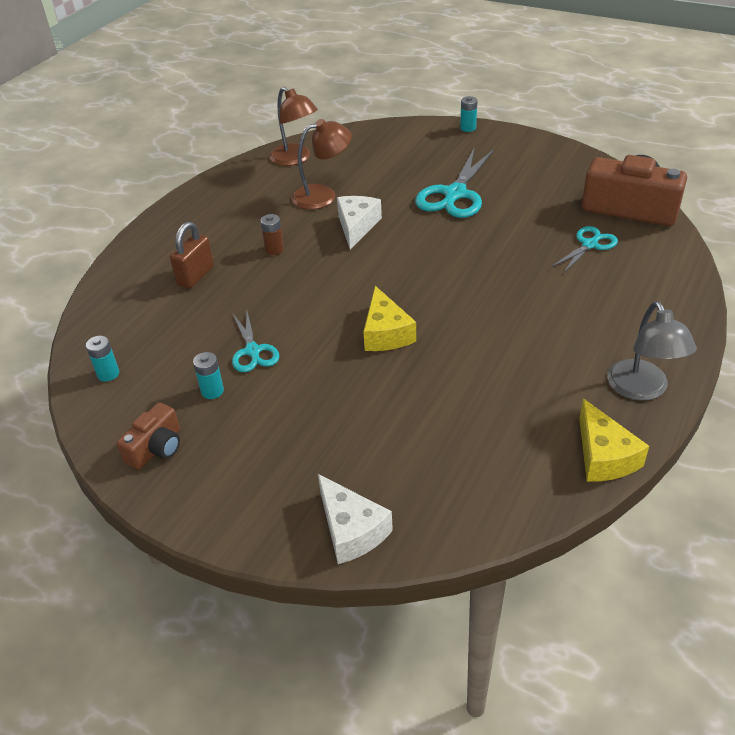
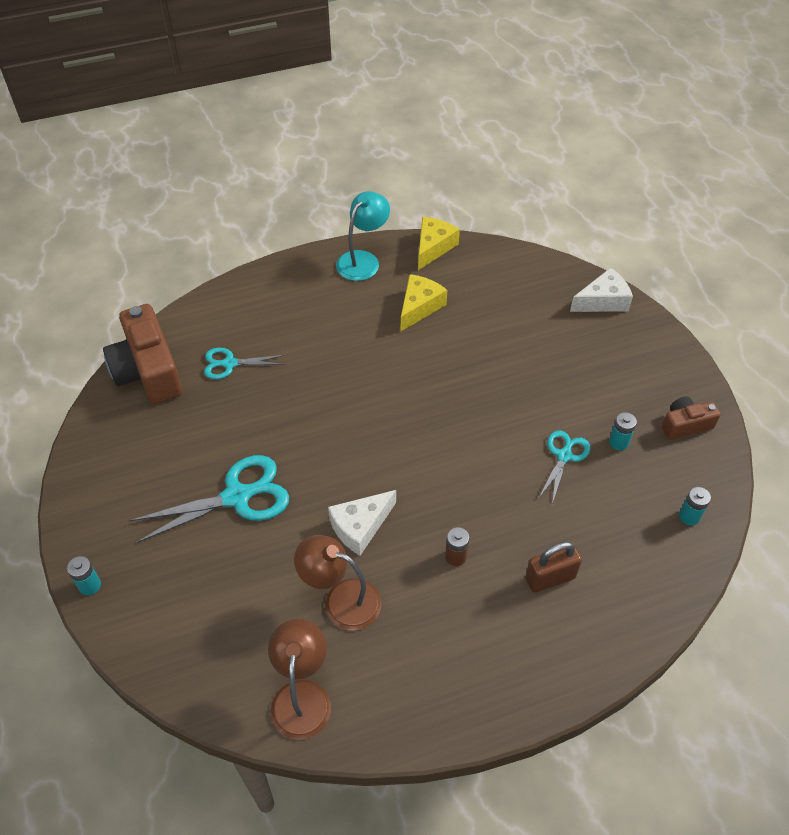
camera: 140 degrees left, 10 degrees up
white cheese [318,474,393,564] -> white cheese turned 60 degrees clockwise [570,268,633,312]
yellow cheese [363,286,416,351] -> yellow cheese moved to [401,274,447,331]
grey lamp [607,301,697,401] -> turquoise lamp [336,191,390,281]

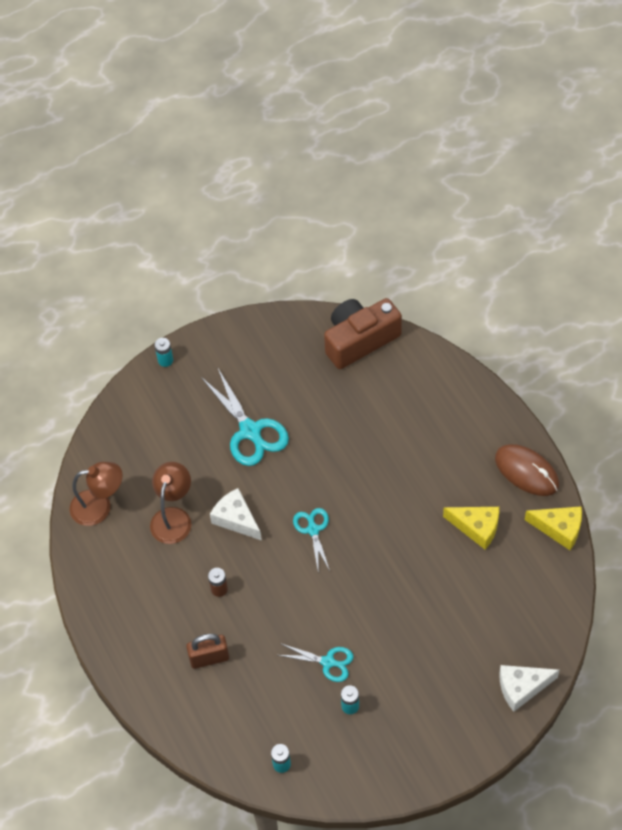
camera: 85 degrees right, 5 degrees up
turquoise scissors [204,348,285,379] -> turquoise scissors moved to [293,508,330,571]
turquoise lamp [336,191,390,281] -> brown mouse [495,444,559,496]
brown padlock [525,541,582,593] -> brown padlock turned 75 degrees counterclockwise [186,634,229,669]
white cheese [570,268,633,312] -> white cheese turned 105 degrees clockwise [499,665,560,712]
brown camera [662,397,720,440] -> none

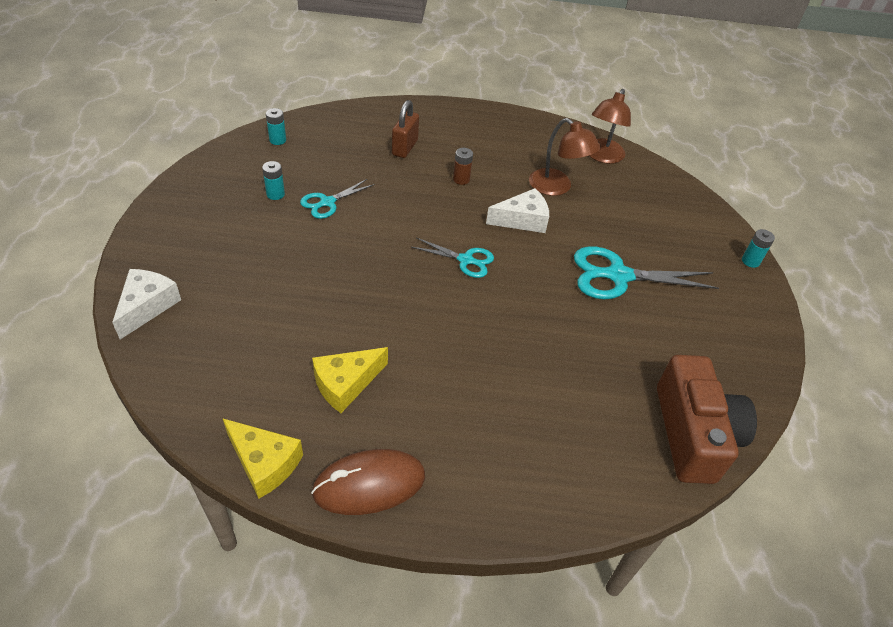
camera: 115 degrees right, 10 degrees down
yellow cheese [525,506,582,550] -> yellow cheese turned 105 degrees counterclockwise [222,418,303,499]

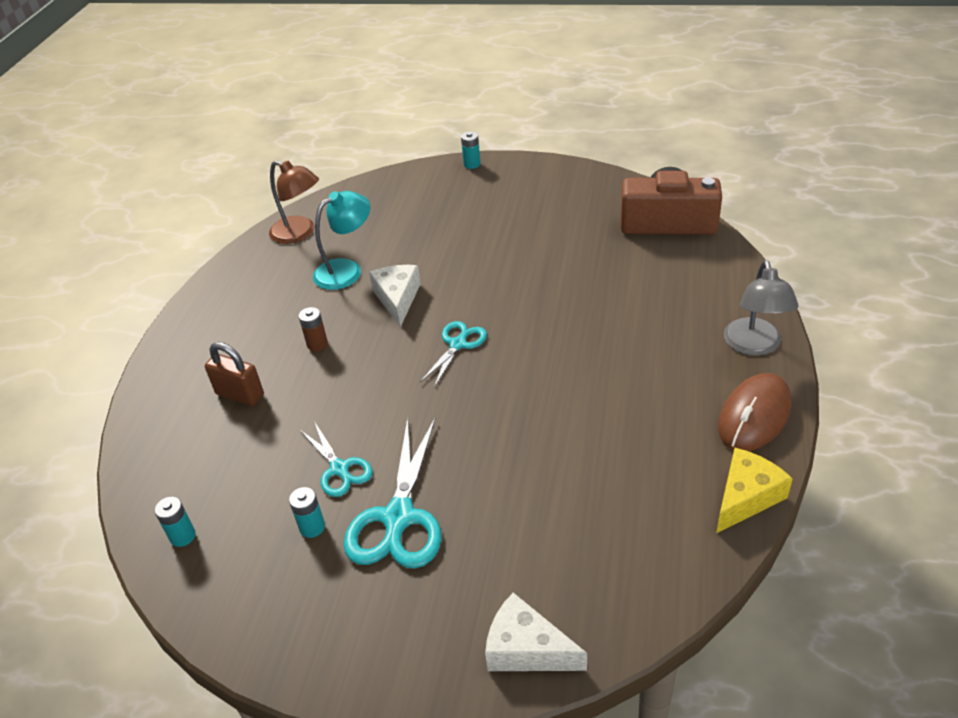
camera: 75 degrees left, 5 degrees down
brown mouse [311,449,425,515] -> brown mouse turned 45 degrees clockwise [718,373,791,451]
yellow cheese [312,347,388,413] -> none
brown lamp [529,118,601,196] -> turquoise lamp [313,191,370,290]
turquoise scissors [574,246,719,299] -> turquoise scissors moved to [344,417,441,568]
none -> grey lamp [724,260,798,356]

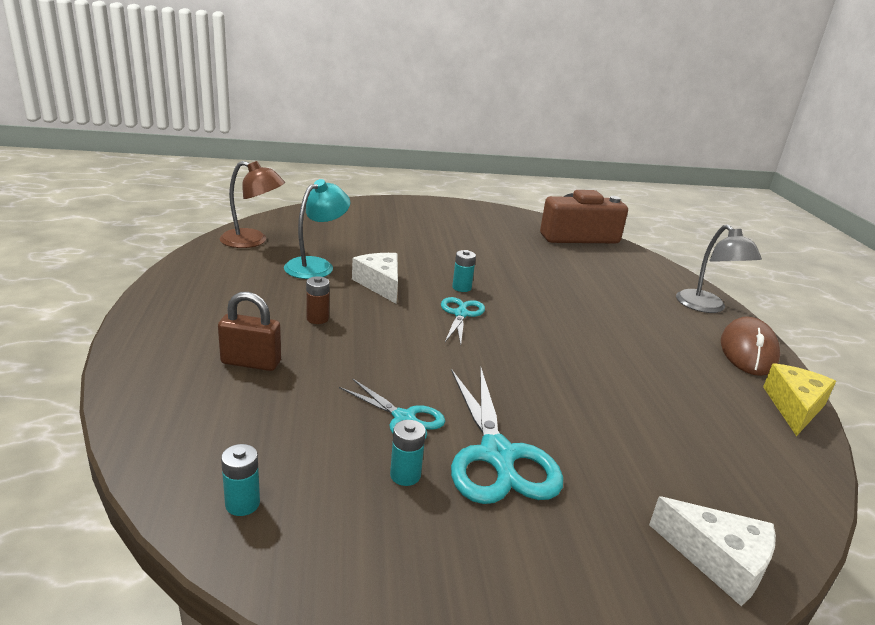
camera: 25 degrees left, 15 degrees down
turquoise battery [461,132,481,169] -> turquoise battery moved to [452,250,476,292]
white cheese [485,593,587,671] -> white cheese turned 150 degrees counterclockwise [649,497,776,606]

